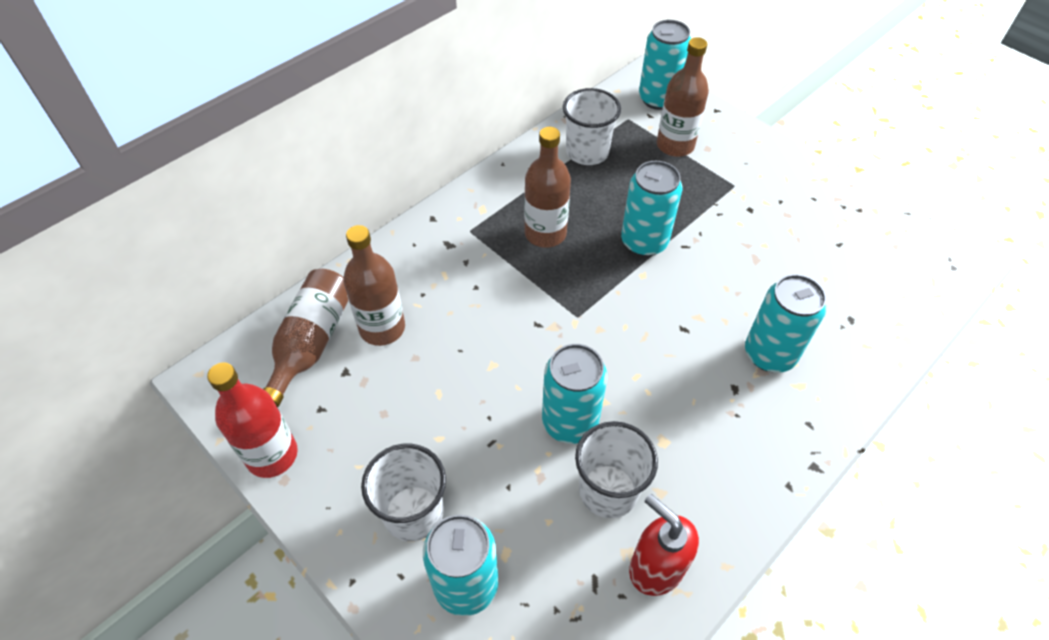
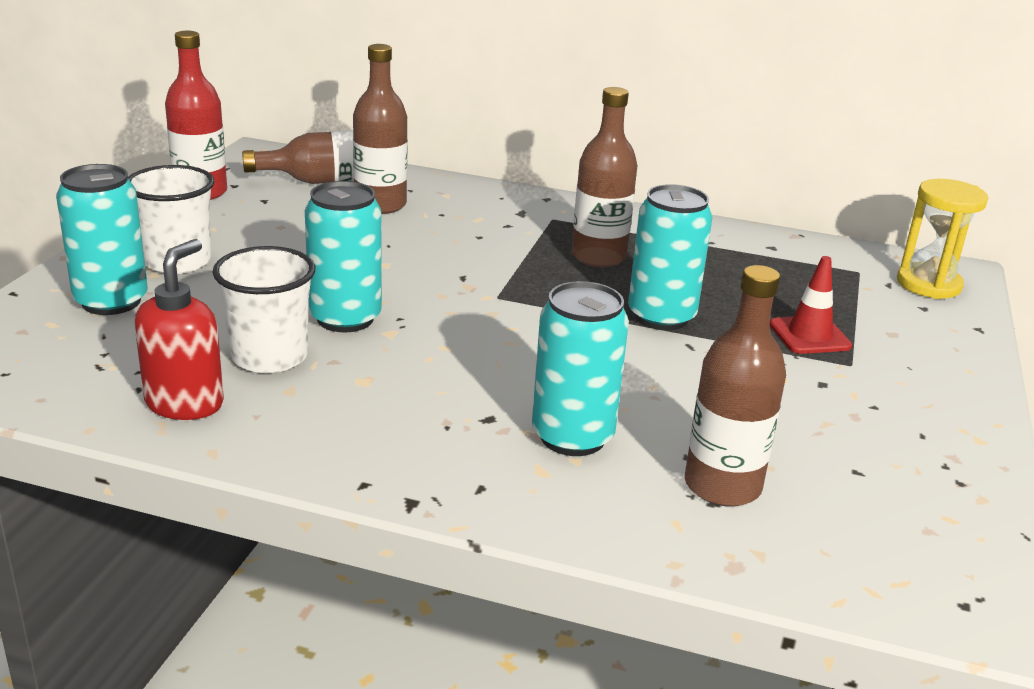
camera: 60 degrees right, 25 degrees down
white cup [563,88,621,165] -> none
turquoise can [639,20,691,110] -> yellow hourglass [897,179,988,299]
brown bottle [657,37,709,157] -> brown bottle moved to [685,265,786,507]
none -> red traffic cone [770,256,852,354]

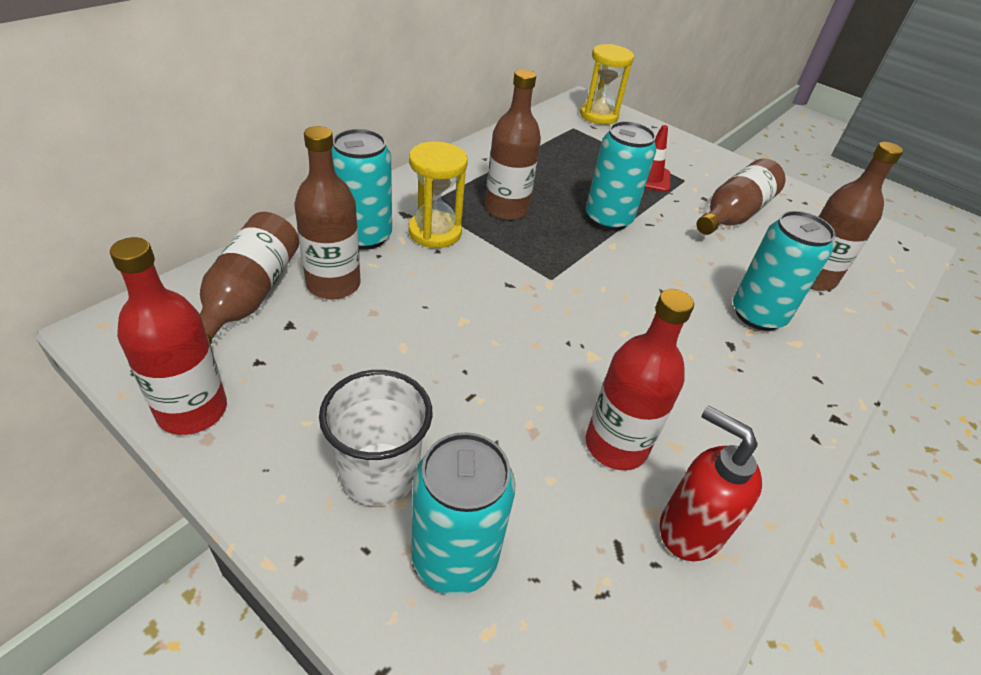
camera: 70 degrees left, 15 degrees up
white cup [212,246,315,373] -> red bottle [586,289,694,470]
turquoise can [305,181,382,332] -> turquoise can moved to [332,129,392,250]
none -> yellow hourglass [409,142,468,248]
none -> brown bottle [696,159,785,235]

